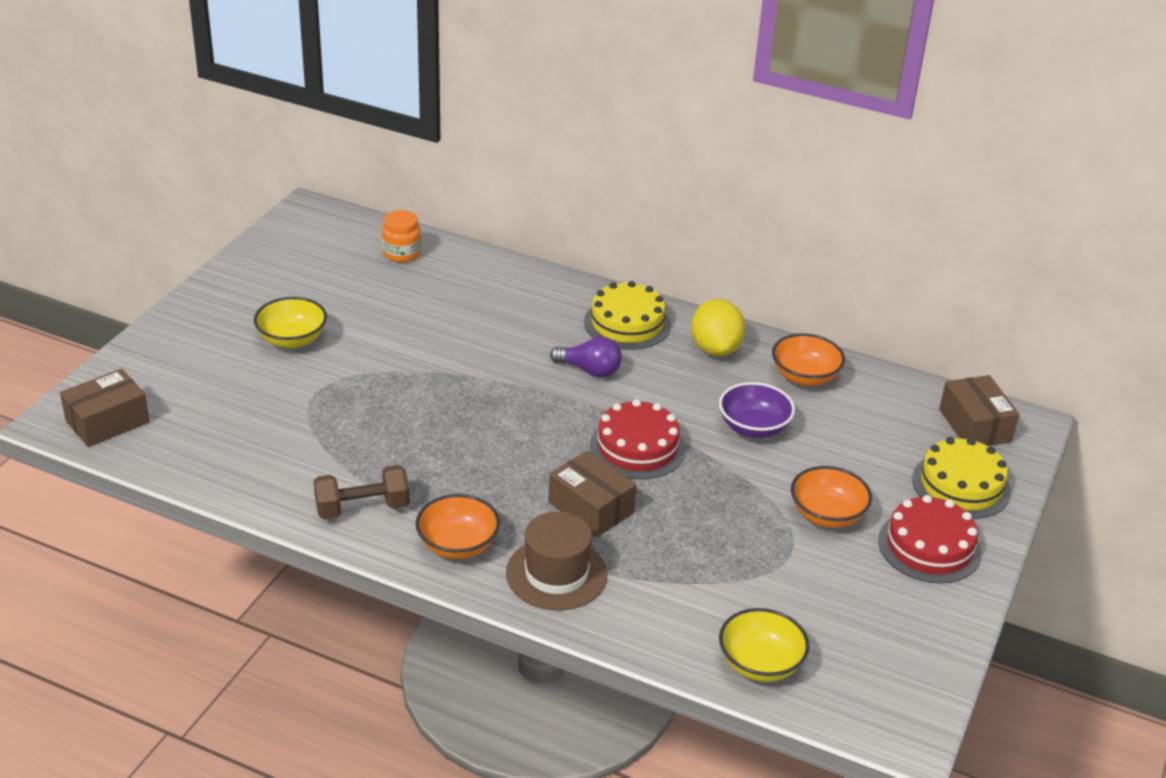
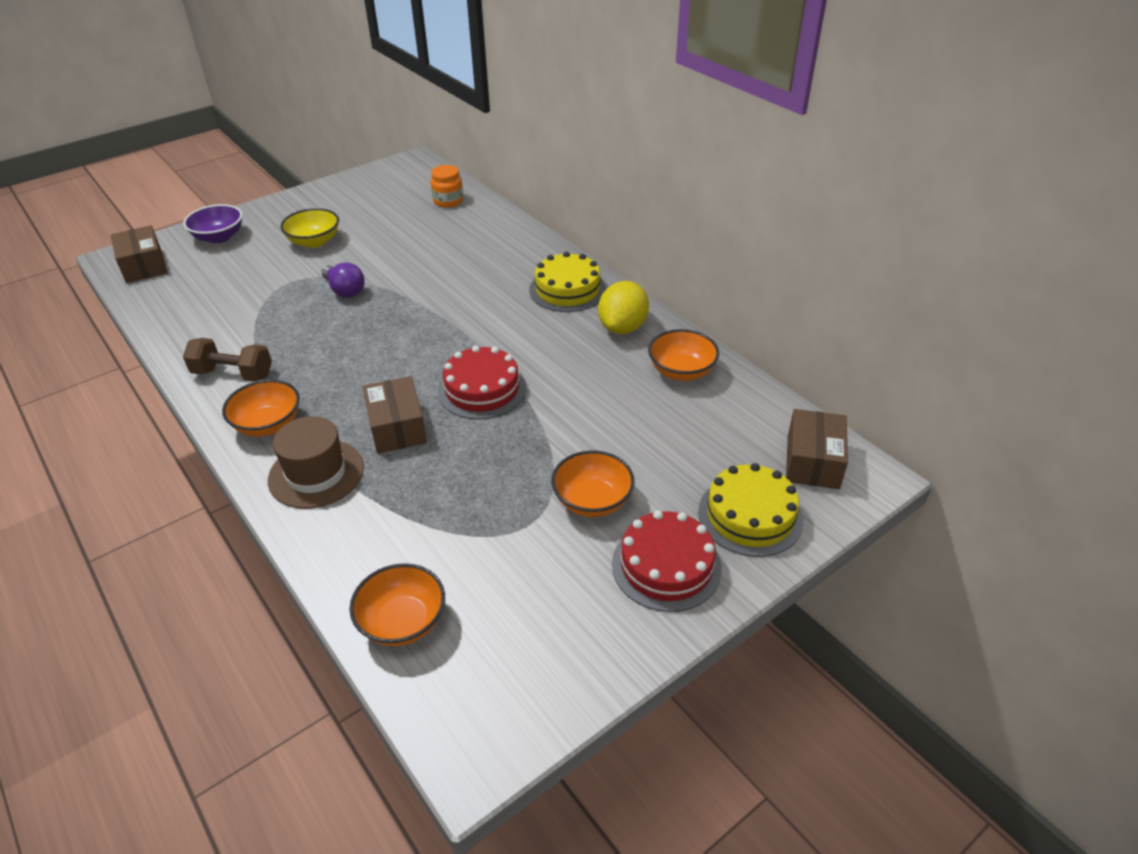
camera: 30 degrees right, 5 degrees up
brown box [60,368,150,447] -> brown box turned 75 degrees clockwise [111,225,167,283]
purple light bulb [550,337,622,377] -> purple light bulb moved to [322,262,365,298]
purple bowl [719,382,795,438] -> purple bowl moved to [183,204,243,243]
yellow bowl [719,608,809,682] -> orange bowl [350,563,445,646]

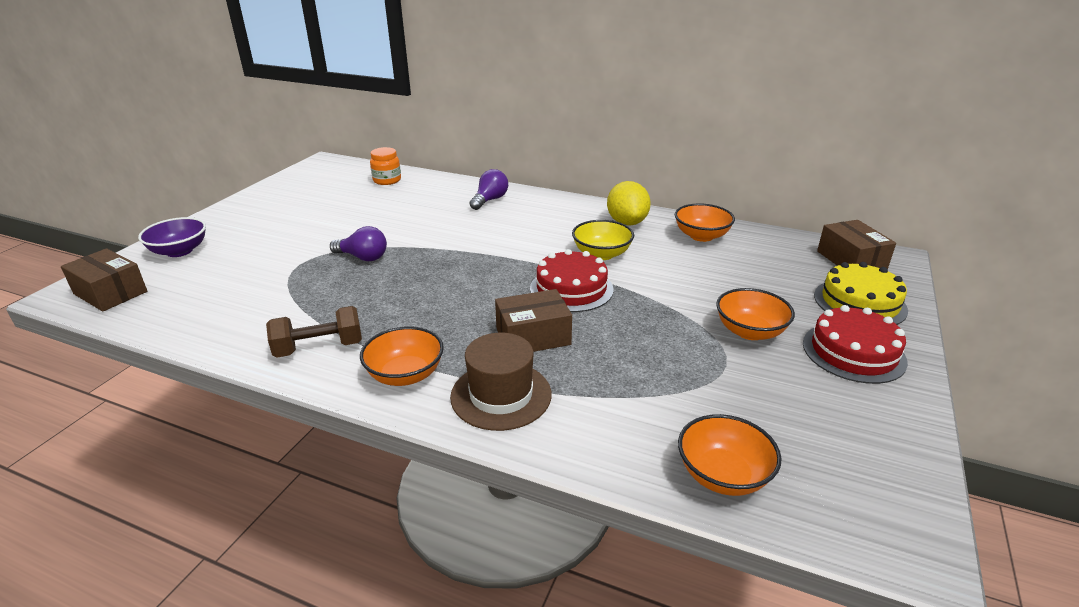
camera: 30 degrees left, 10 degrees down
yellow bowl [280,208,339,248] -> yellow bowl moved to [572,220,634,260]
brown box [363,376,427,454] -> brown box turned 60 degrees counterclockwise [495,289,572,352]
yellow cake [529,252,606,312] -> none
none -> purple light bulb [469,169,508,210]

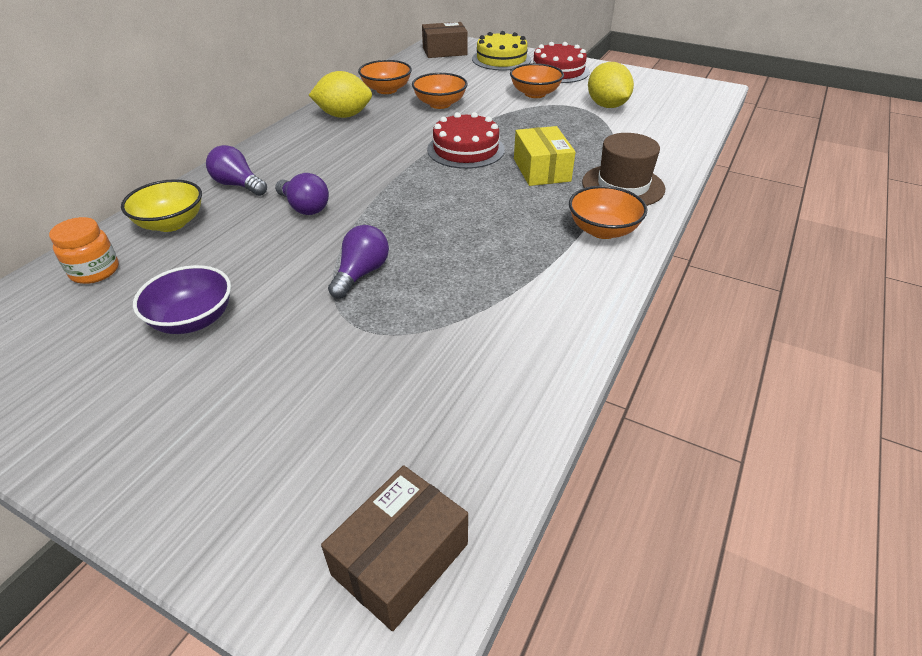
camera: 85 degrees left, 10 degrees up
purple bowl [138,217,206,257] -> purple bowl moved to [133,265,231,334]
brown dumbbell [266,306,362,358] -> none
brown box [495,289,572,352] -> yellow box [514,126,576,186]
yellow bowl [572,220,634,260] -> yellow bowl moved to [121,179,202,232]
orange bowl [678,414,782,496] -> orange bowl moved to [412,73,468,109]
none -> purple light bulb [275,173,329,215]
none -> yellow lemon [588,62,634,108]

